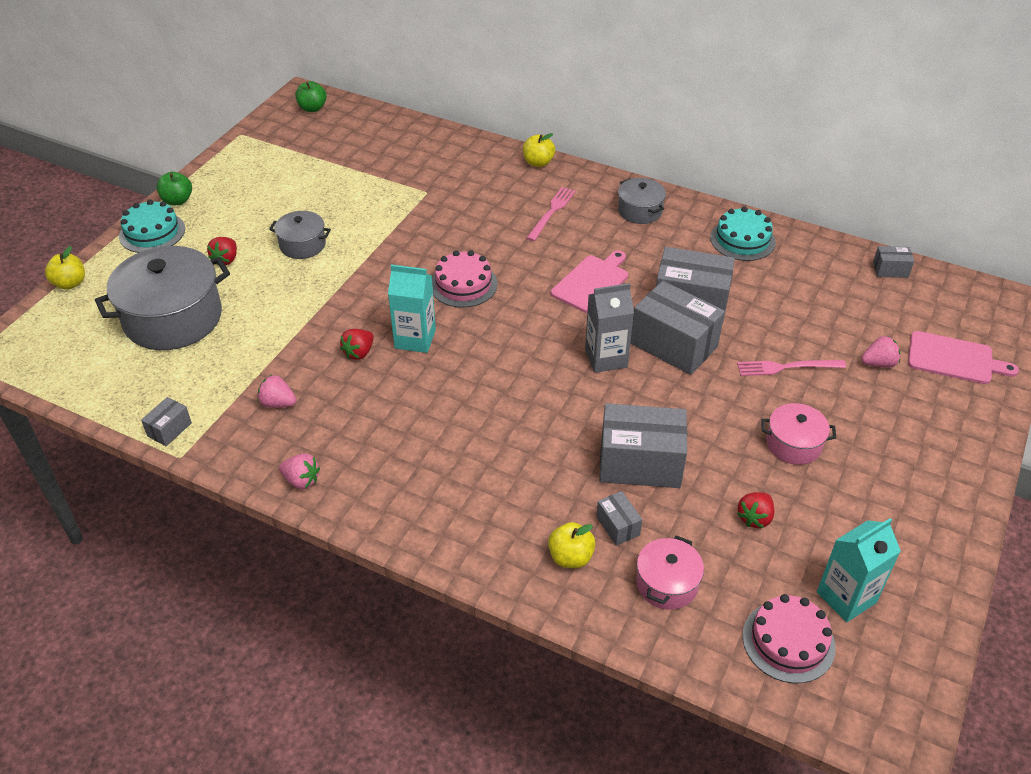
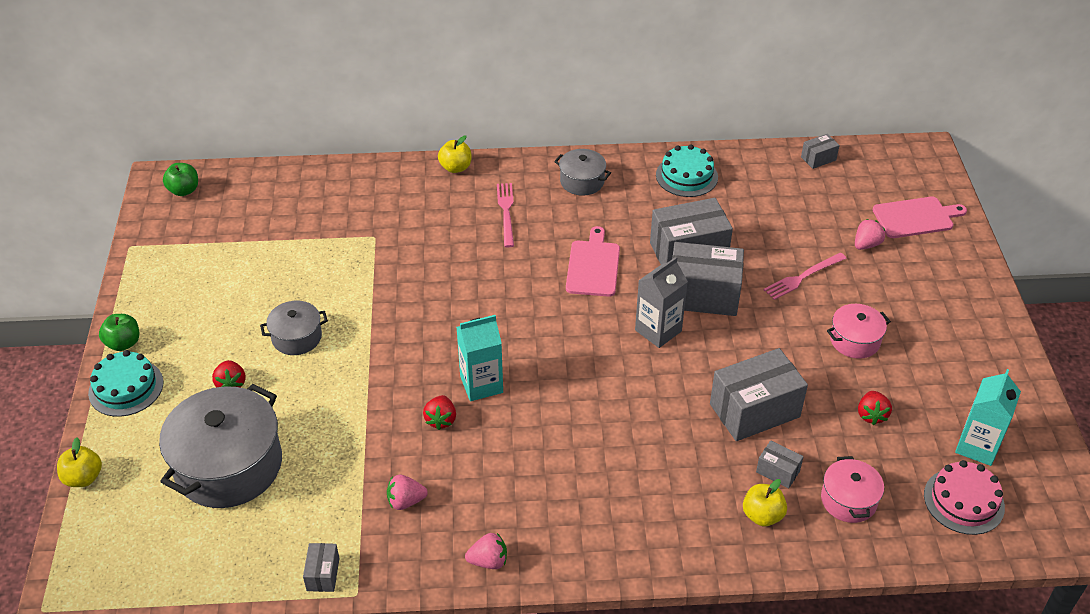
camera: 30 degrees left, 0 degrees up
pink cake [432,250,498,308] -> none

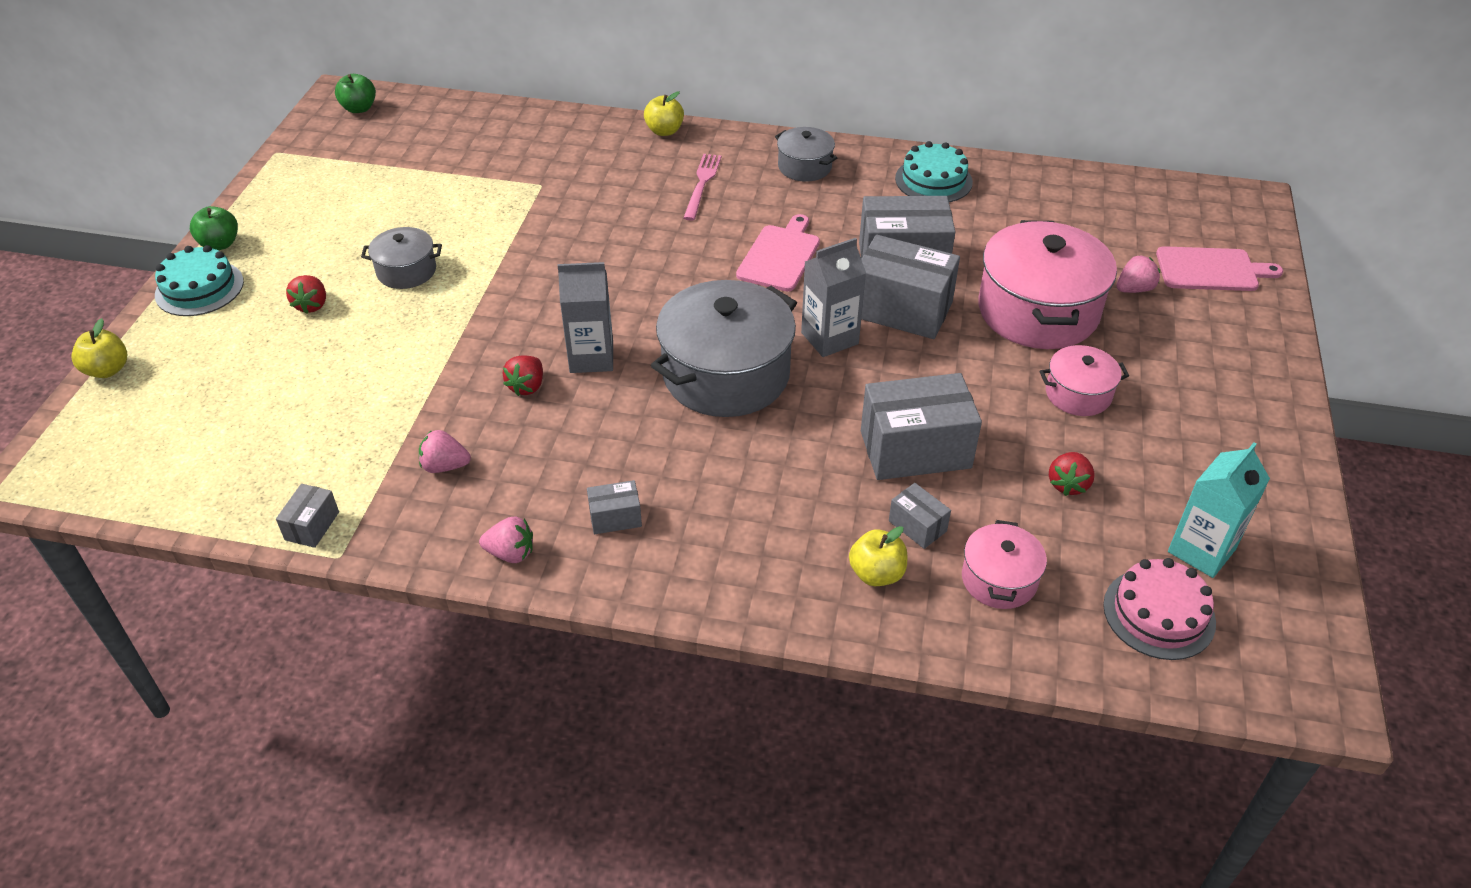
camera: 15 degrees right, 0 degrees up
grey pot [159,384,282,508] -> grey pot moved to [651,280,797,417]
turquoise carton [456,315,503,401] -> grey carton [558,262,613,373]
pink fork [764,253,847,300] -> pink pot [978,220,1117,349]
grey box [801,134,840,169] -> grey box moved to [587,480,642,534]

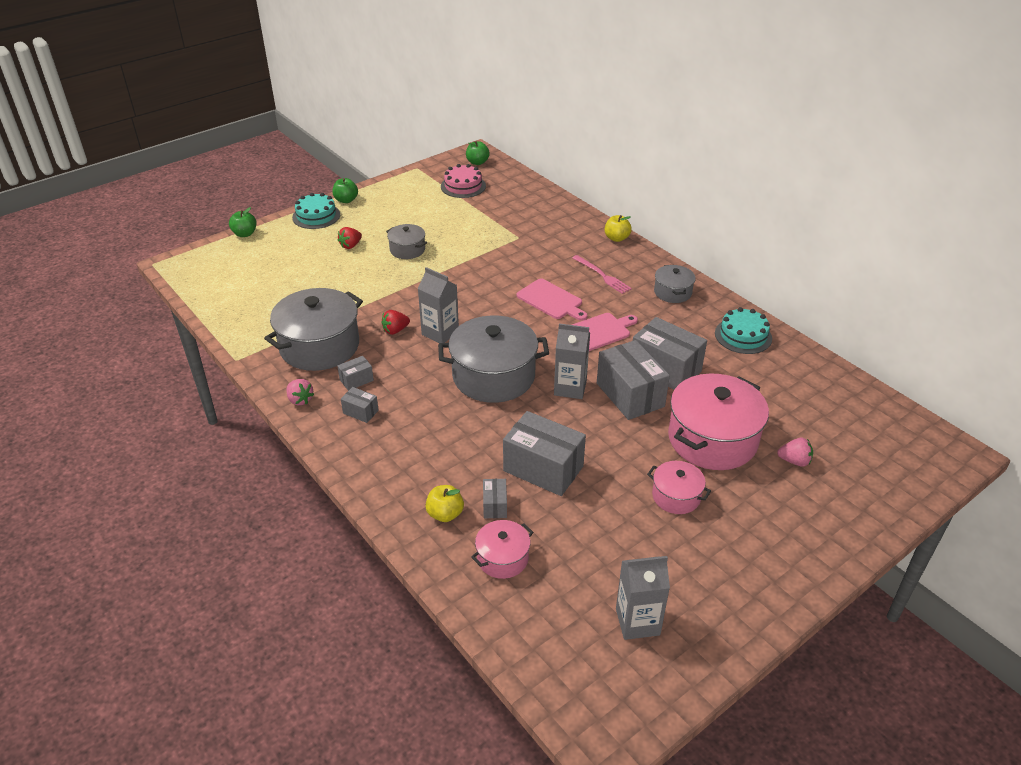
camera: 40 degrees right, 5 degrees down
yellow apple [71,318,127,378] -> green apple [229,207,257,237]
grey box [276,484,339,548] -> grey box moved to [337,356,374,391]
pink strawberry [419,430,471,473] -> grey pot [264,288,363,371]
pink fork [684,154,721,221] -> pink fork turned 90 degrees clockwise [573,255,632,294]
red strawberry [1049,452,1095,496] -> none
pink cake [1103,558,1216,660] -> pink cake moved to [441,164,486,198]
pink cutting board [1156,246,1283,291] -> pink cutting board moved to [516,279,587,321]
turquoise carton [1168,442,1270,578] -> grey carton [616,556,670,640]

